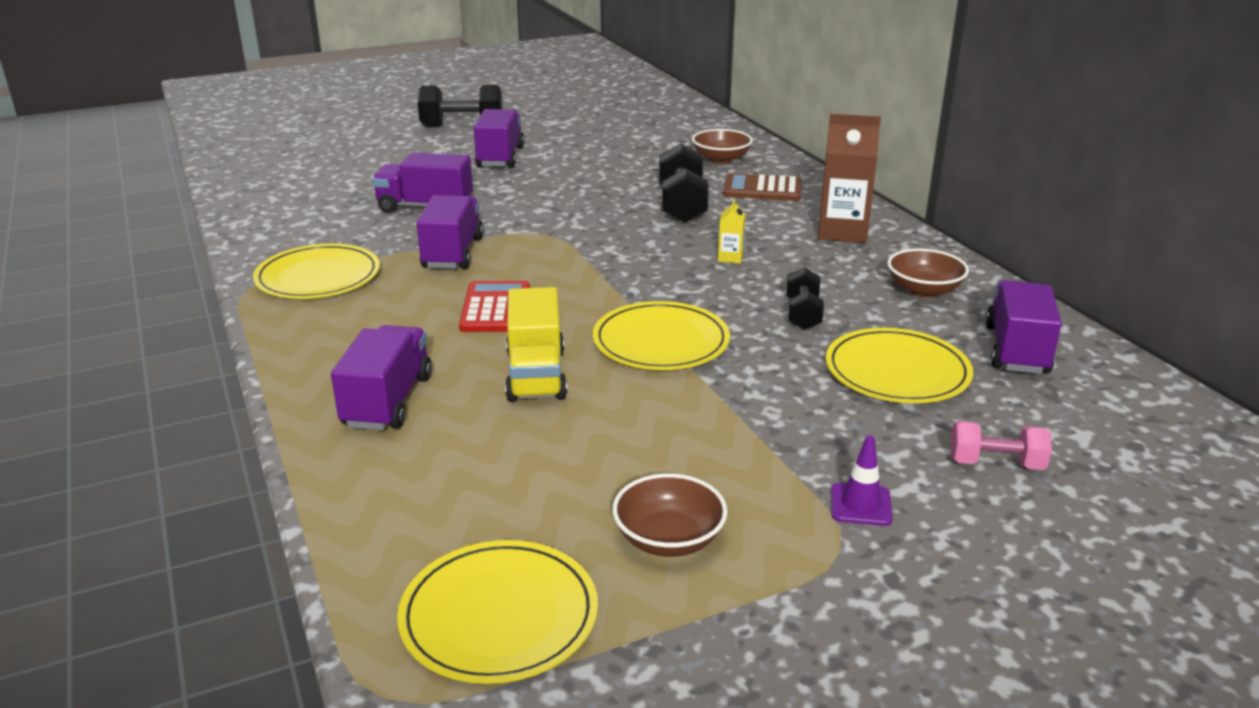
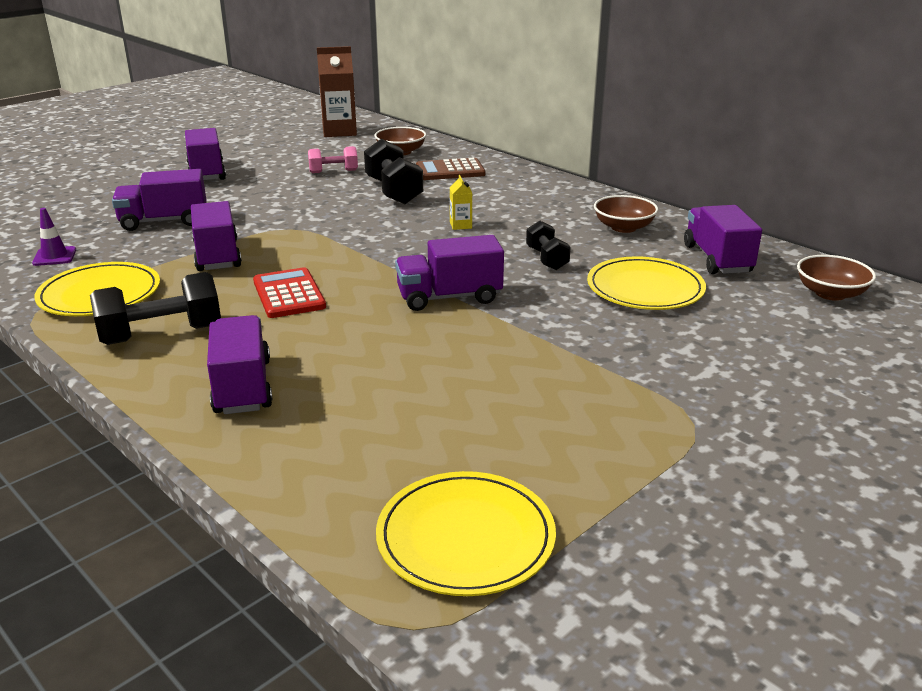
camera: 20 degrees left, 0 degrees up
black dumbbell [418,85,503,127] -> black dumbbell moved to [90,272,221,345]
yellow truck [505,287,567,402] -> none
yellow plate [593,301,730,370] -> purple truck [395,235,504,311]
brown bowl [612,474,728,557] -> brown bowl moved to [797,255,876,301]
brown carton [818,114,881,243] -> brown carton moved to [317,46,357,137]
purple traffic cone [831,435,893,526] -> purple traffic cone moved to [32,208,76,266]
pink dumbbell [951,421,1052,470] -> pink dumbbell moved to [308,146,358,173]

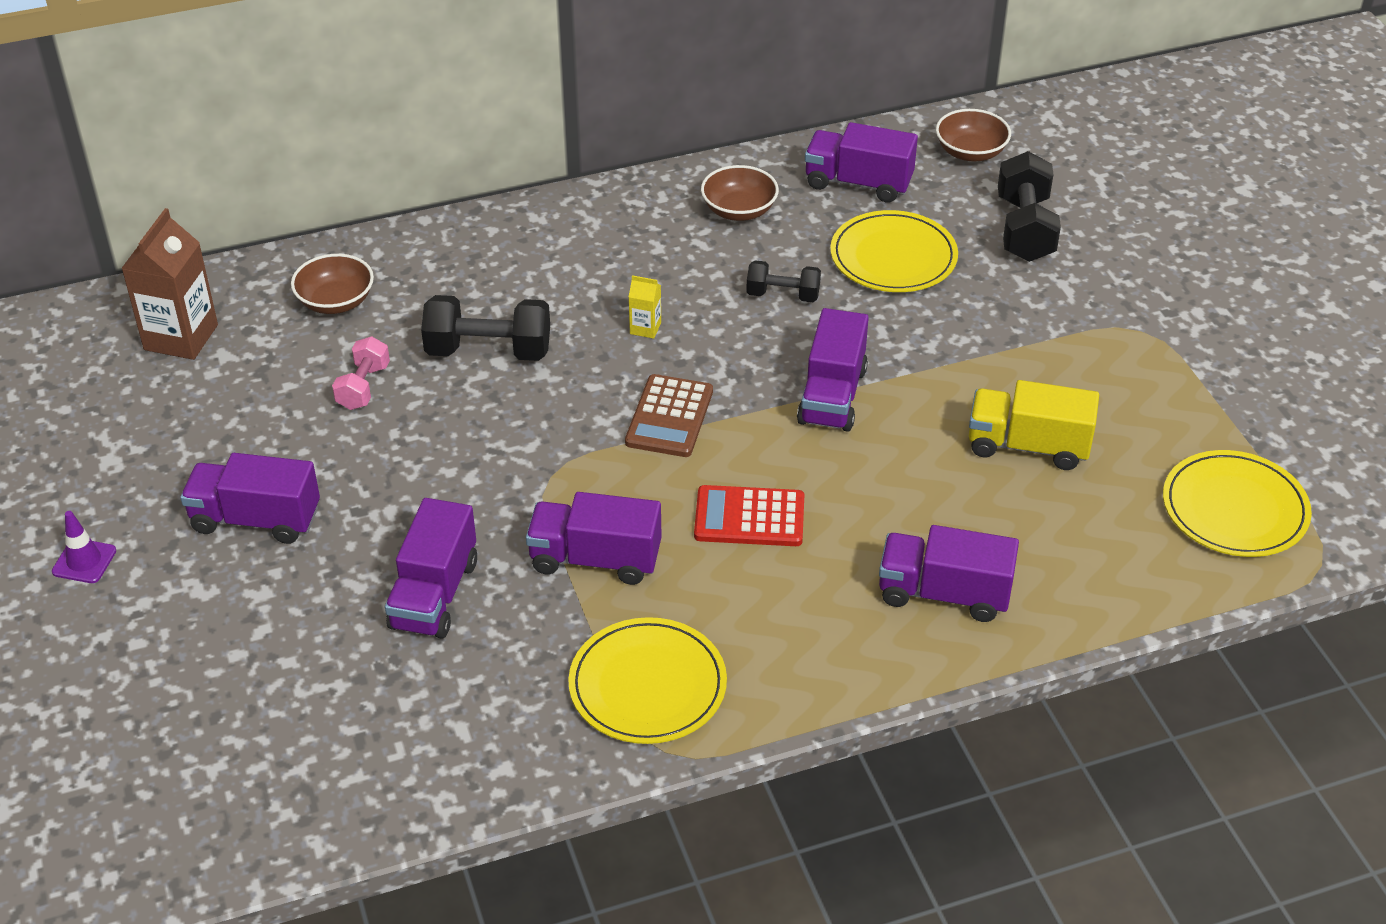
camera: 65 degrees left, 15 degrees up
purple traffic cone [32,208,76,266] -> purple traffic cone moved to [52,511,116,583]
black dumbbell [90,272,221,345] -> black dumbbell moved to [998,151,1061,262]
brown calculator [416,158,486,180] -> brown calculator moved to [625,374,713,457]
none -> yellow truck [969,380,1099,470]

